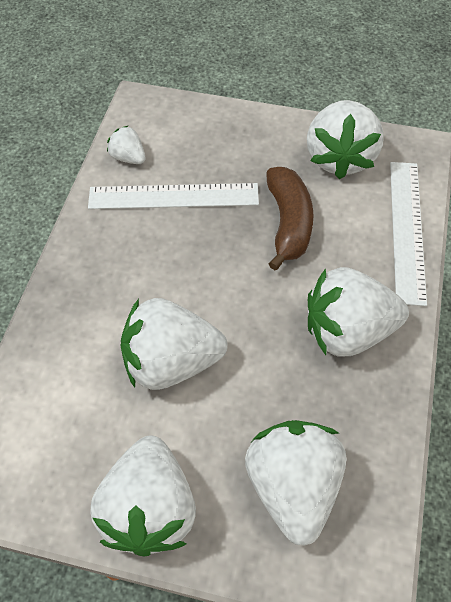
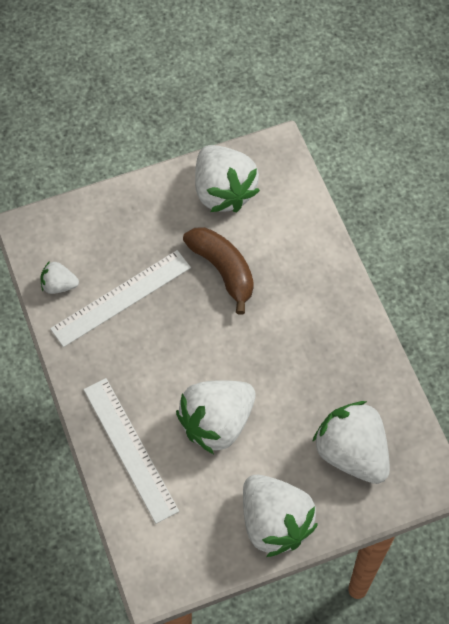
camera: 35 degrees left, 5 degrees up
white strawberry [308,267,409,356] -> none
white ruler [390,162,427,306] -> white ruler moved to [83,378,179,524]

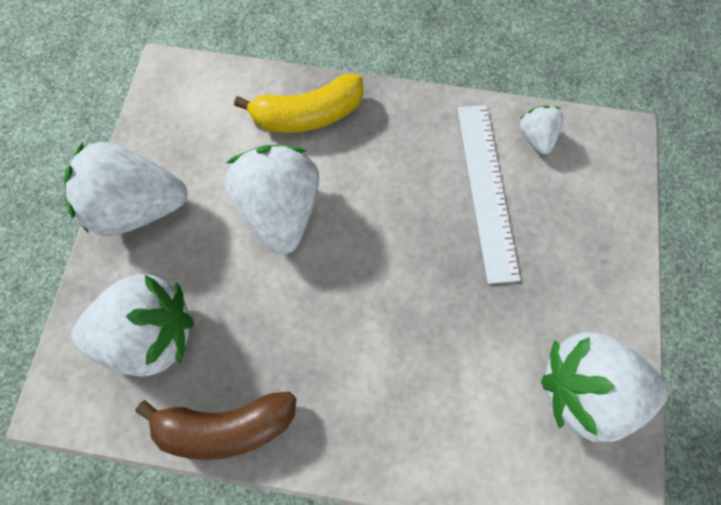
camera: 120 degrees right, 10 degrees up
white strawberry [41,261,79,294] -> white strawberry turned 45 degrees counterclockwise [520,105,563,155]
white ruler [83,378,179,524] -> yellow banana [234,74,363,133]
brown banana [183,227,254,315] -> brown banana moved to [135,392,296,460]

